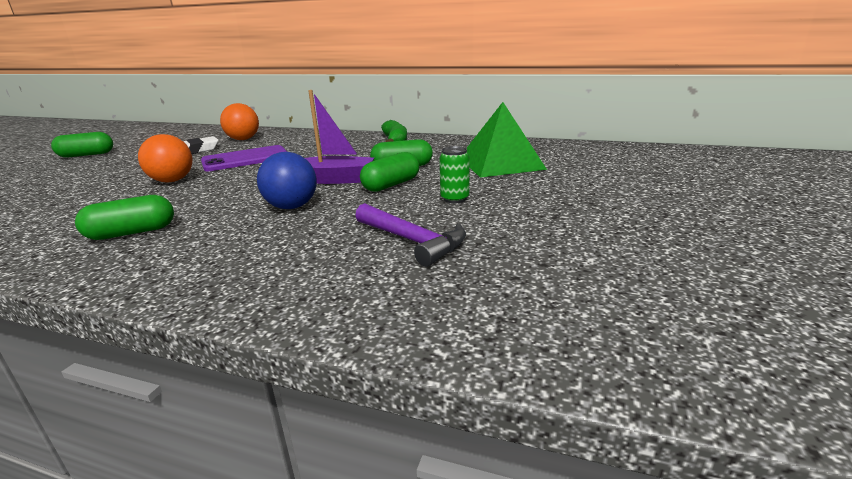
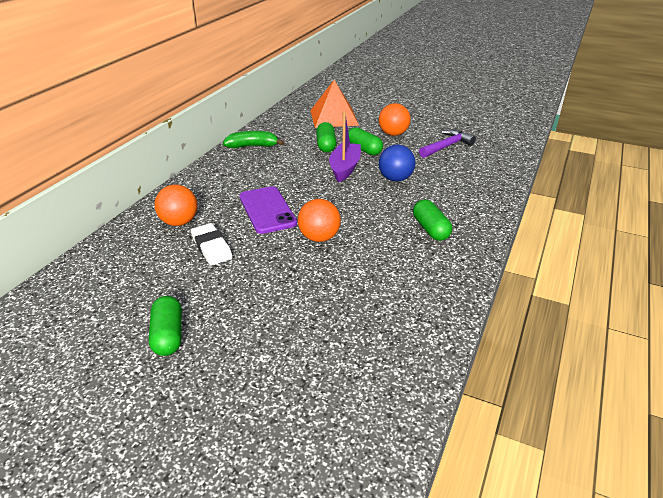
camera: 85 degrees left, 10 degrees up
green can [439,146,470,203] -> orange ball [379,103,411,136]
green pyramid [467,102,547,178] -> orange pyramid [310,80,359,128]

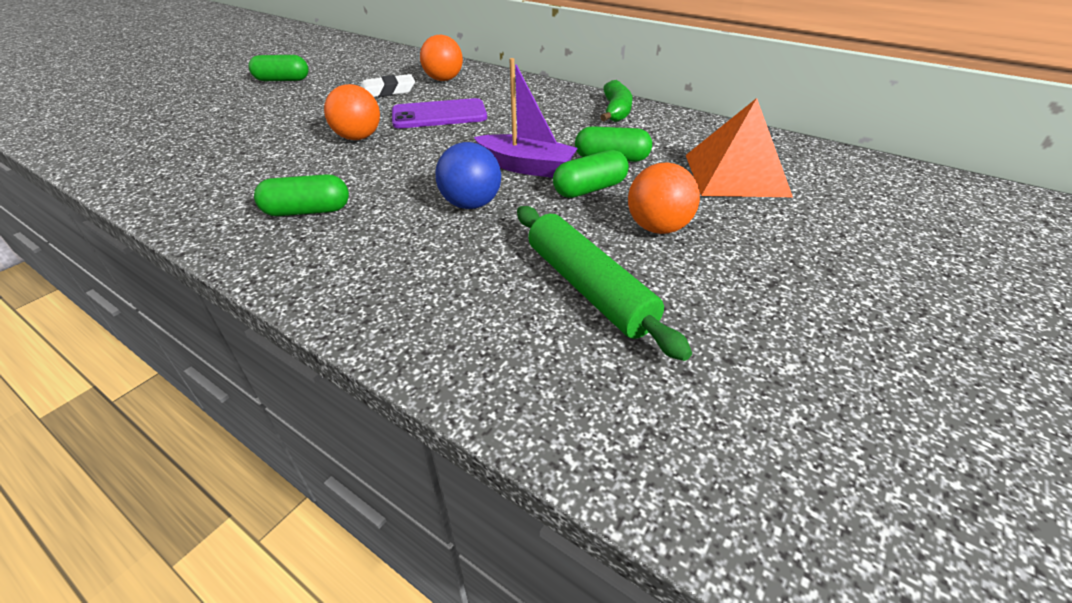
camera: 100 degrees right, 5 degrees up
purple hammer [419,130,476,158] -> green rolling pin [517,206,692,361]

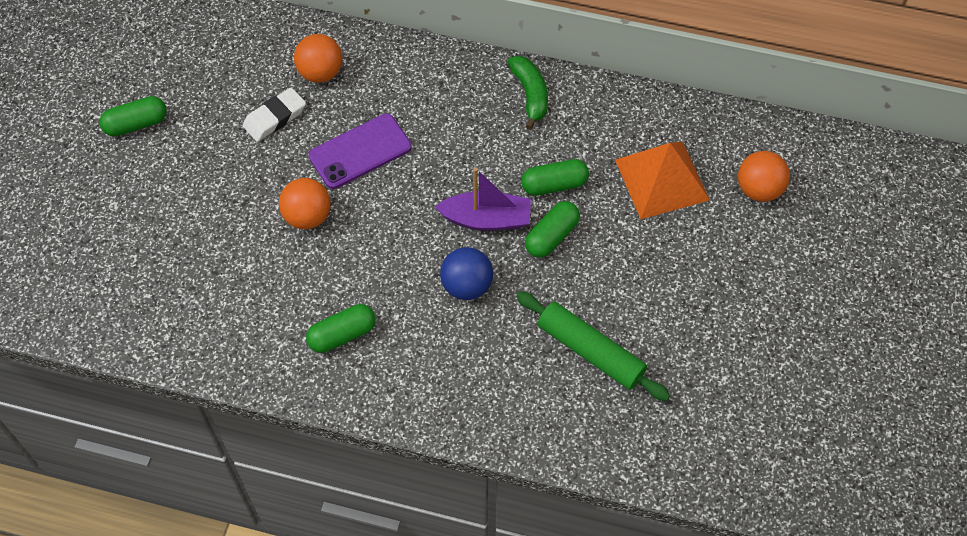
camera: 20 degrees left, 20 degrees up
orange ball [628,162,700,234] -> orange ball moved to [738,151,790,202]

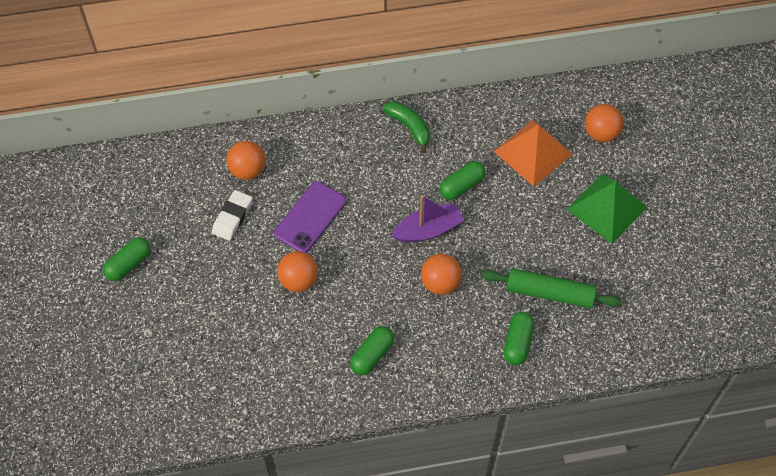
camera: 25 degrees left, 0 degrees up
blue ball [440,247,493,300] -> orange ball [421,254,462,295]
green capsule [525,201,580,258] -> green capsule moved to [504,312,534,365]
none -> green pyramid [567,174,647,244]

